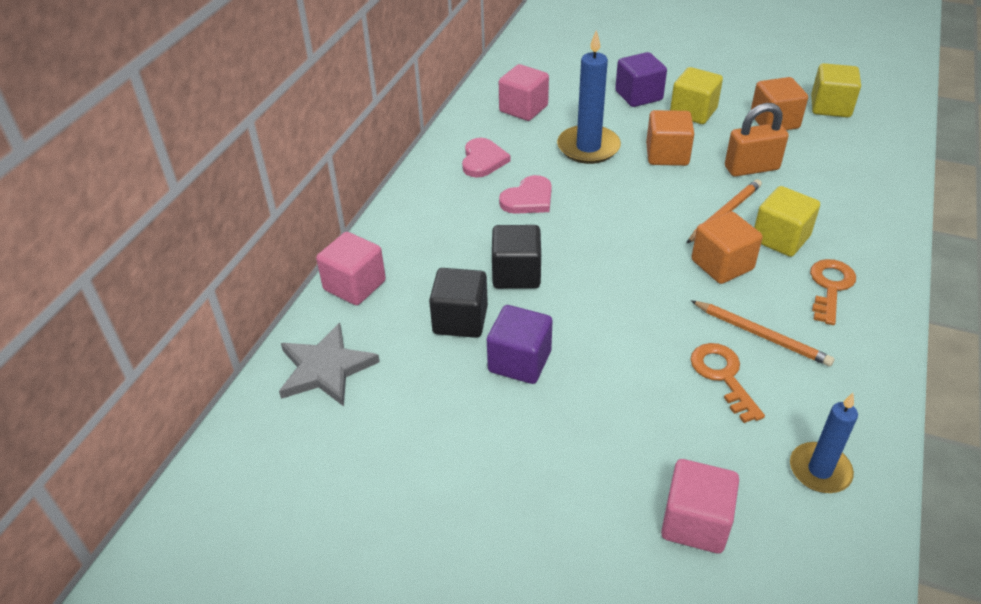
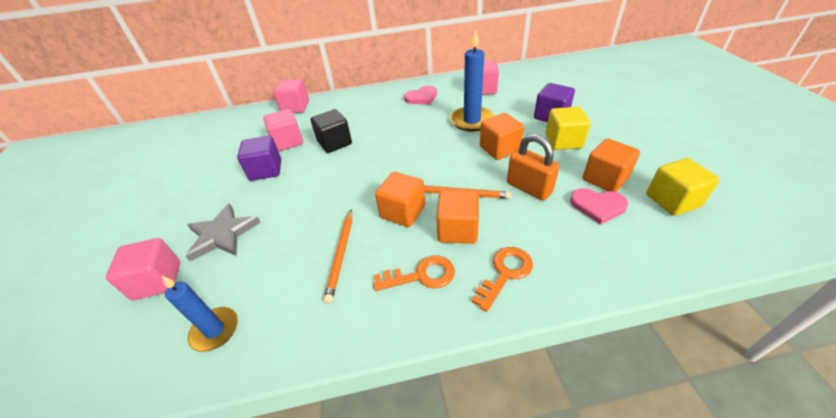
camera: 60 degrees right, 0 degrees up
grey star [279,323,380,406] -> grey star moved to [186,203,261,261]
black cube [429,268,488,338] -> pink cube [263,109,303,151]
pink heart [499,175,552,214] -> pink heart moved to [570,188,628,225]
orange key [690,343,765,423] -> orange key moved to [472,247,533,312]
yellow cube [754,186,820,257] -> orange cube [436,190,479,244]

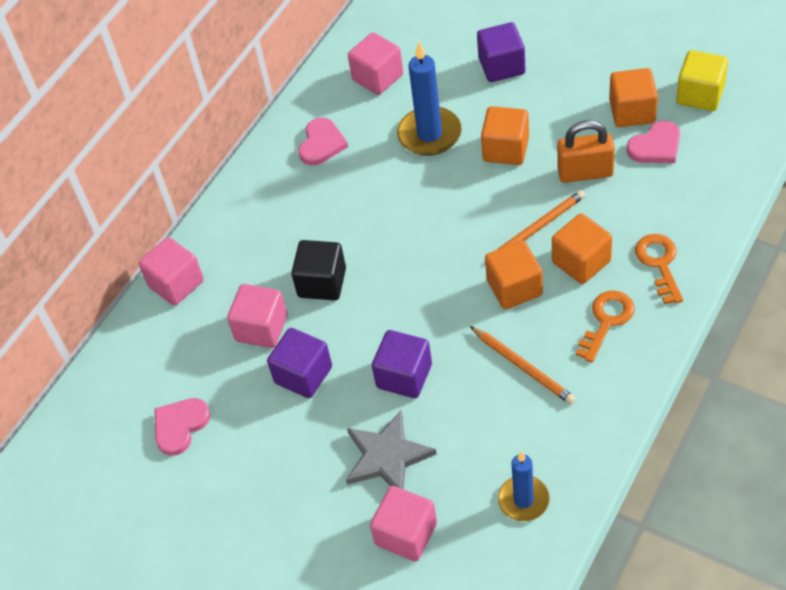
camera: 45 degrees left, 10 degrees up
yellow cube [546,107,591,150] -> none
none -> pink heart [155,398,211,456]
none -> purple cube [372,330,432,398]

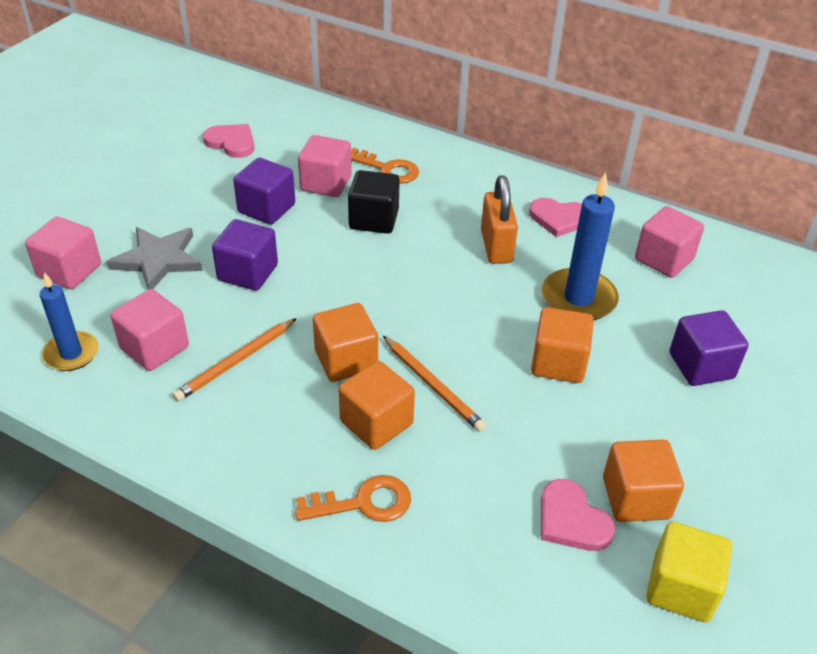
camera: 80 degrees right, 10 degrees down
pink cube [139,237,204,306] -> pink cube moved to [111,289,189,371]
orange padlock [557,120,615,183] -> orange padlock moved to [481,175,518,264]
orange key [576,290,634,363] -> orange key moved to [351,148,419,184]

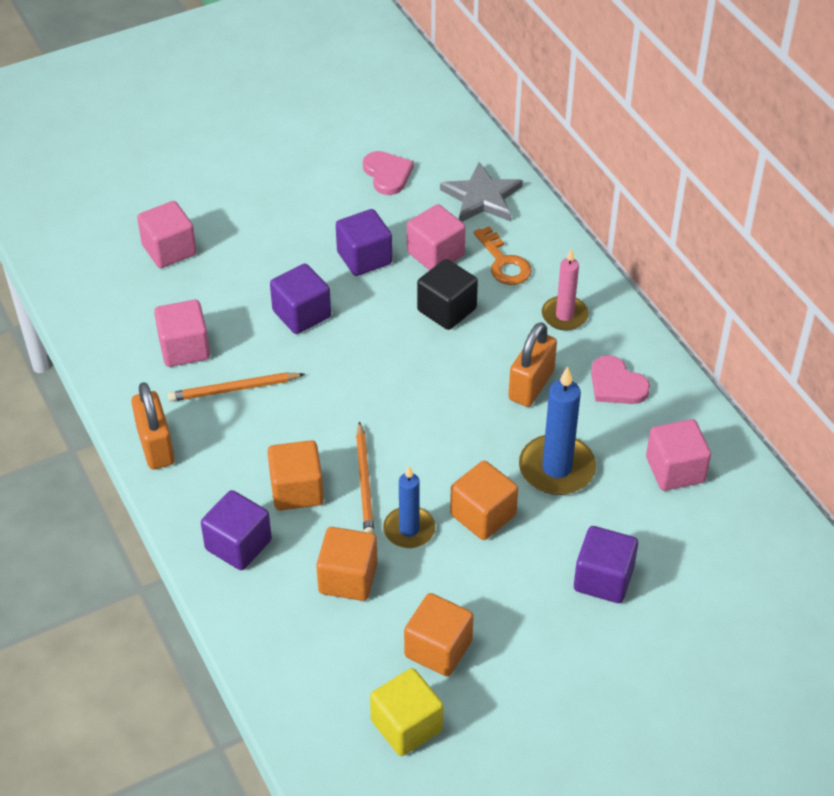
camera: 35 degrees right, 5 degrees up
blue candle [40,272,98,371] -> blue candle moved to [383,466,435,548]
grey star [107,227,203,290] -> grey star moved to [440,162,523,222]
orange key [295,475,411,522] -> purple cube [201,490,272,570]
orange cube [313,303,378,382] -> orange cube moved to [316,527,378,601]
pink heart [541,479,615,551] -> none
none -> orange padlock [131,382,175,470]
none -> pink candle [542,249,589,331]

